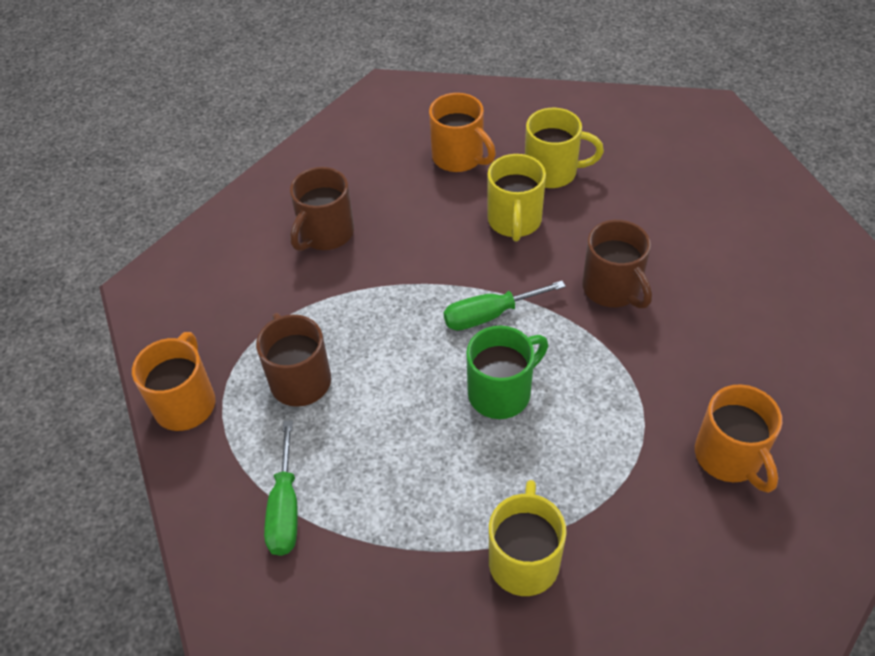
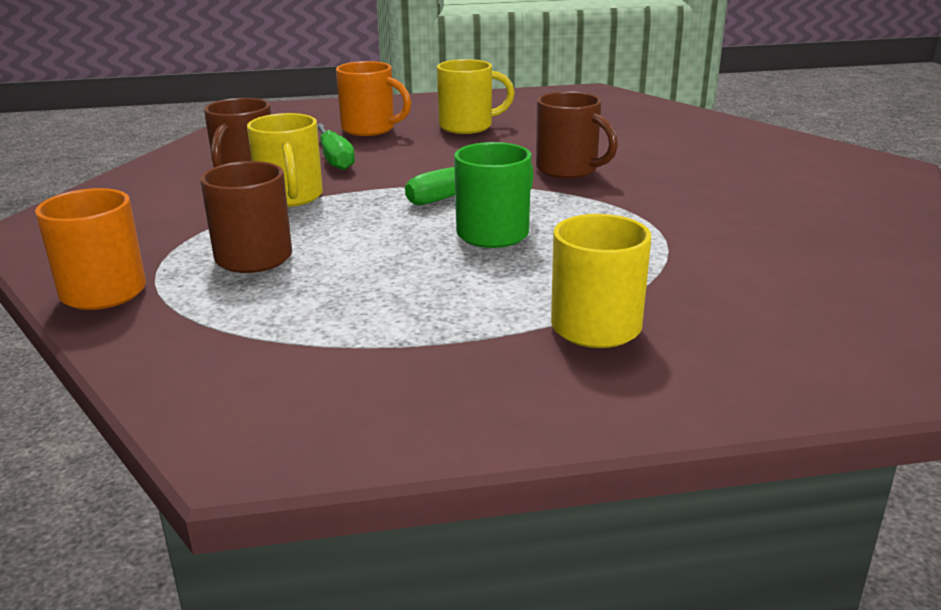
camera: 20 degrees left, 25 degrees down
green screwdriver [264,420,298,556] -> green screwdriver moved to [317,124,355,170]
yellow mug [487,154,546,241] -> yellow mug moved to [247,113,323,207]
orange mug [695,384,782,493] -> none

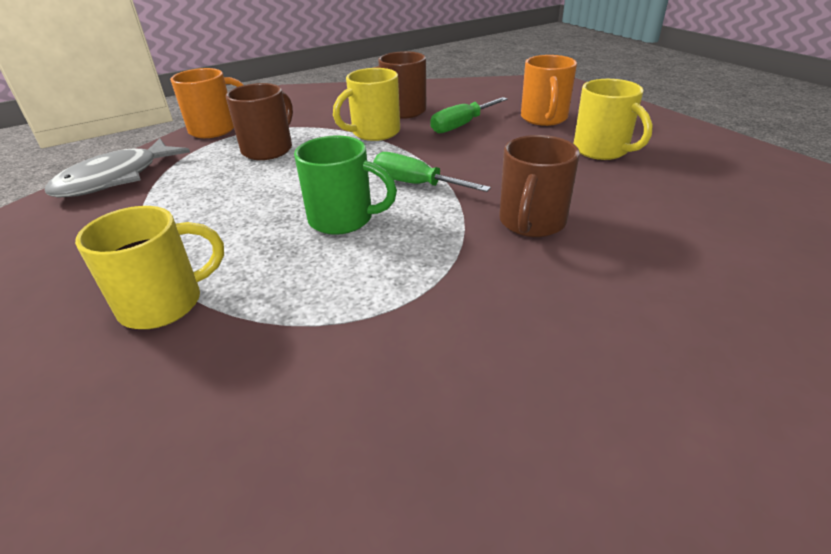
camera: 70 degrees right, 10 degrees up
none -> grey fish [45,138,190,198]

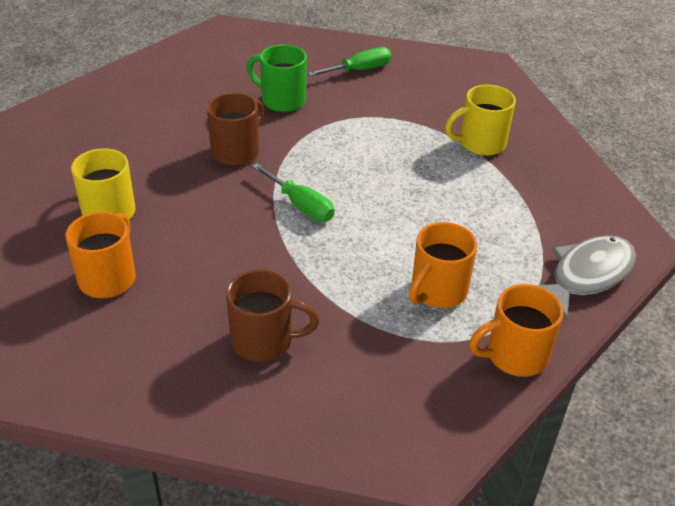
camera: 170 degrees left, 5 degrees up
brown mug [226,83,293,160] -> orange mug [409,222,477,308]
green mug [294,135,397,235] -> green mug moved to [247,45,307,112]
yellow mug [333,68,400,141] -> none
green screwdriver [430,97,508,134] -> green screwdriver moved to [308,47,391,76]

